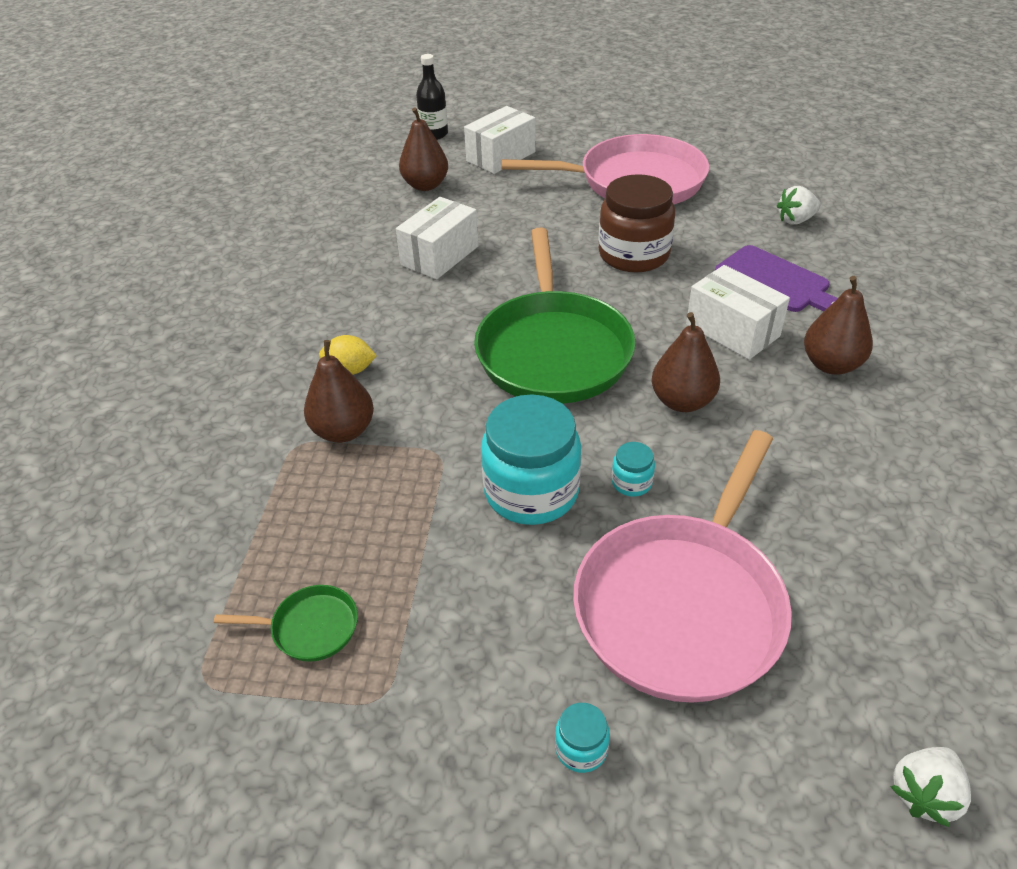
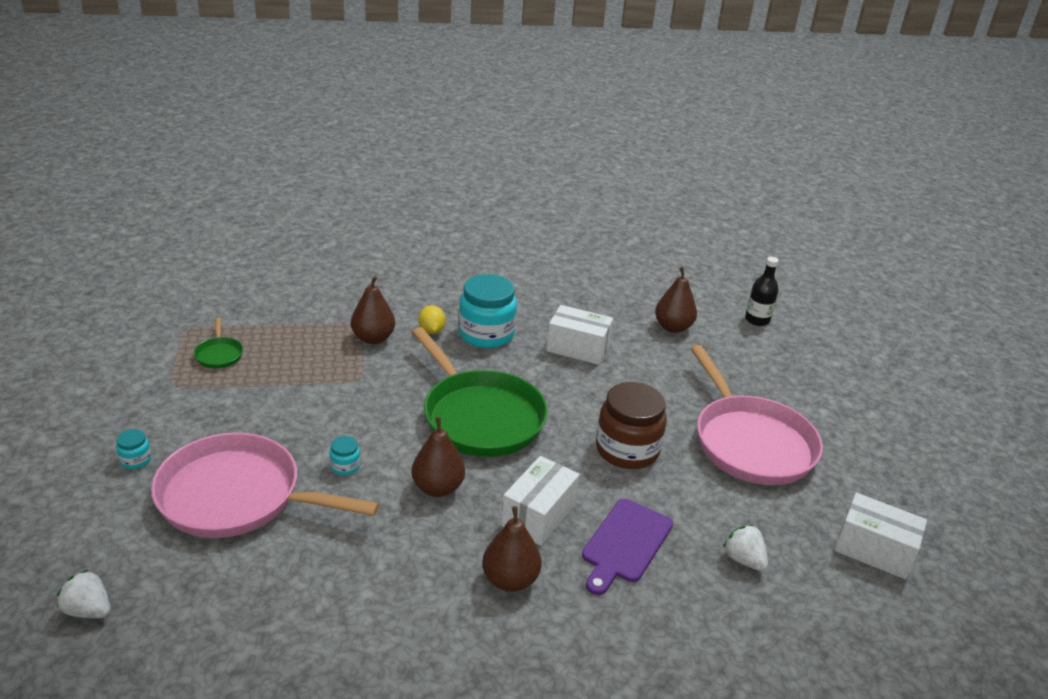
camera: 70 degrees right, 10 degrees down
white box [464,106,536,174] -> white box moved to [834,493,927,579]
green pan [474,227,636,404] -> green pan turned 105 degrees counterclockwise [412,327,548,457]
turquoise jar [481,395,581,525] -> turquoise jar moved to [459,274,517,348]

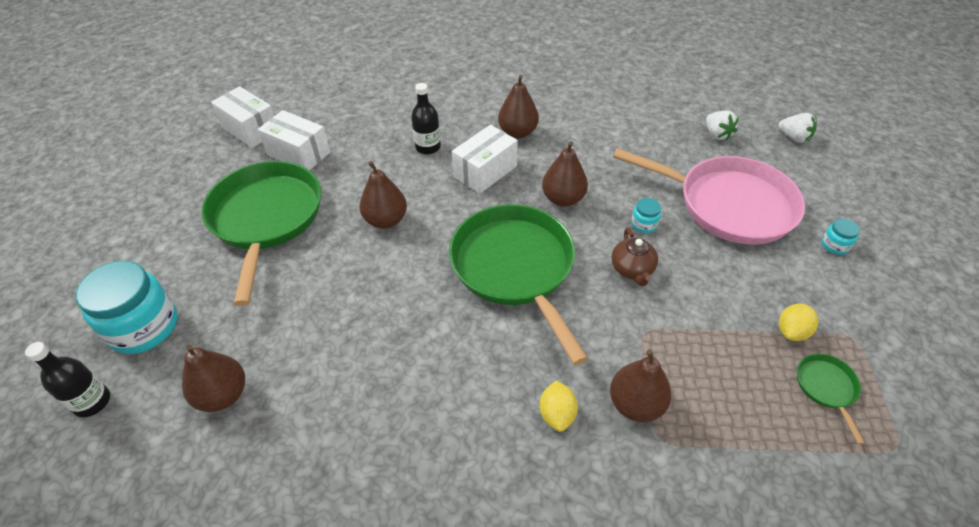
camera: 165 degrees left, 15 degrees up
turquoise jar [459,274,517,348] -> turquoise jar moved to [76,261,178,354]
white box [546,305,613,365] -> white box moved to [258,110,330,170]
purple cutting board [582,499,673,595] -> black bottle [411,83,441,154]
brown jar [596,382,667,469] -> brown pear [360,161,407,229]
pink pan [690,345,823,485] -> green pan [202,161,321,306]
white strawberry [723,525,768,571] -> white strawberry moved to [706,110,739,141]
none -> brown teapot [611,227,658,286]
none -> yellow lemon [779,304,818,341]

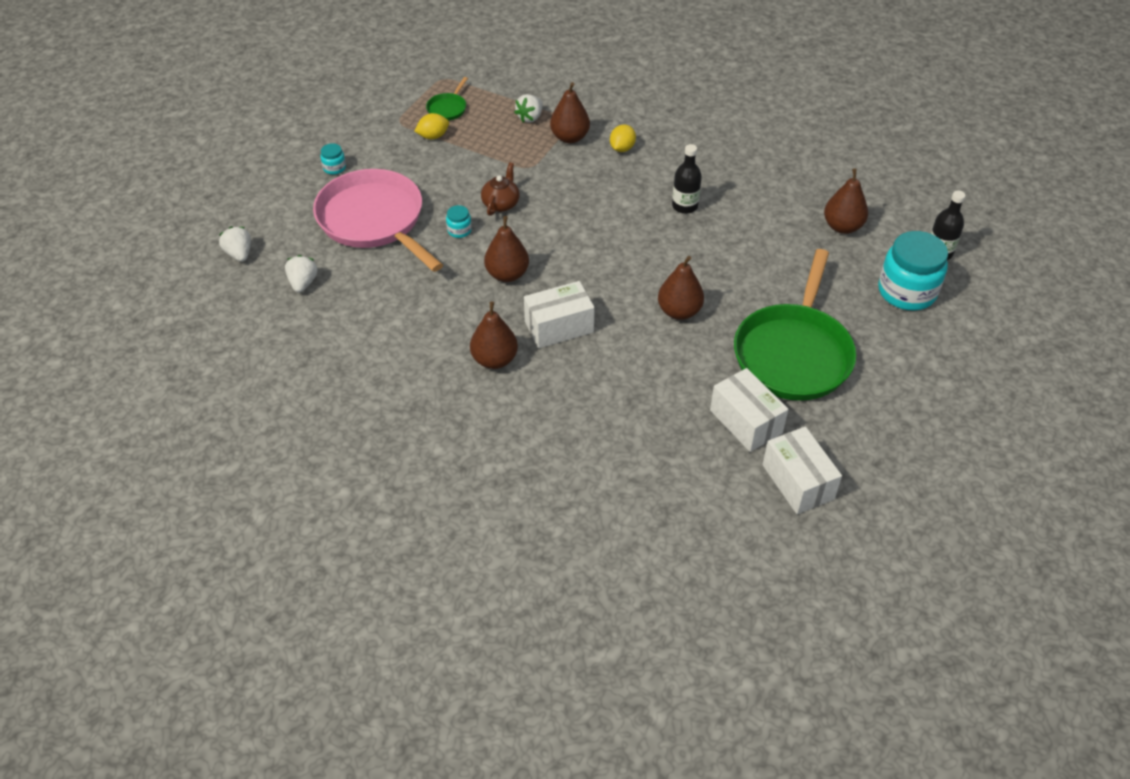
camera: 155 degrees left, 0 degrees up
black bottle [411,83,441,154] -> black bottle moved to [672,144,702,214]
green pan [449,204,589,365] -> none
none -> white strawberry [514,94,543,123]

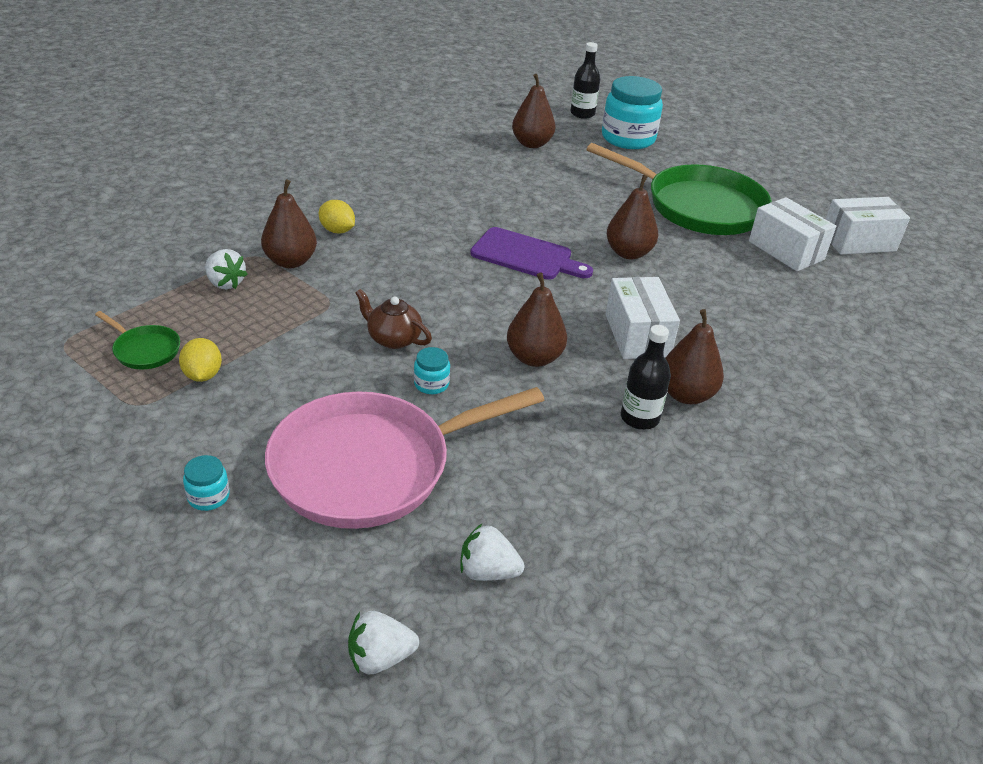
camera: 80 degrees left, 10 degrees down
black bottle [672,144,702,214] -> black bottle moved to [621,325,671,430]
white box [710,368,789,452] -> white box turned 75 degrees clockwise [749,197,836,271]
none -> purple cutting board [470,227,593,280]

